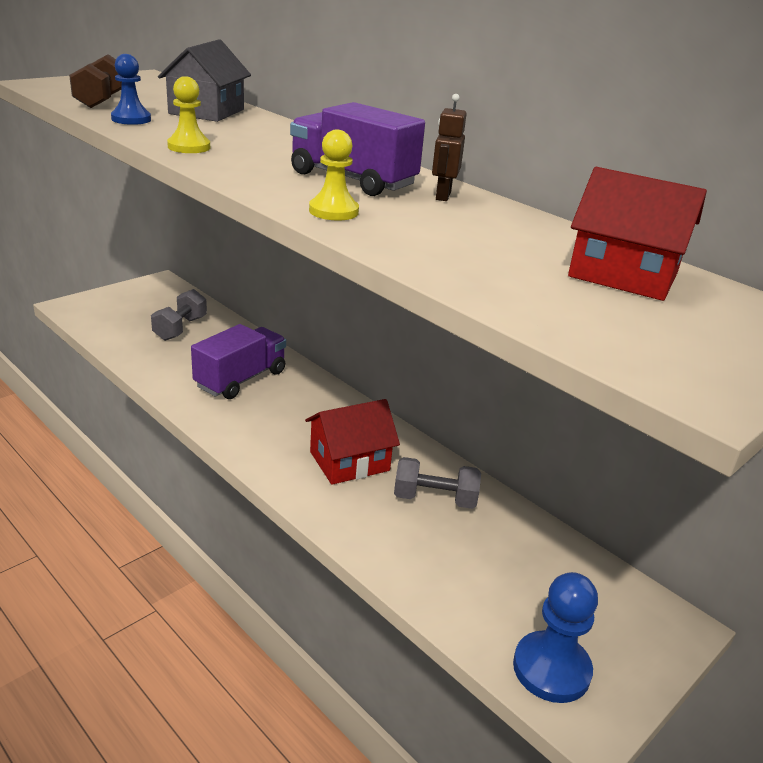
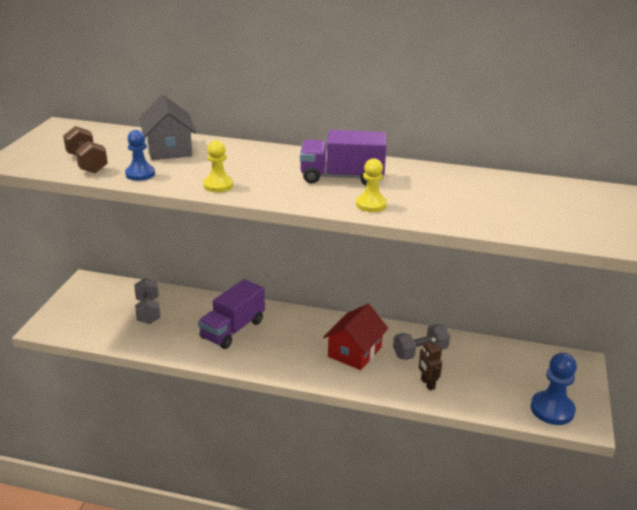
camera: 30 degrees left, 0 degrees up
purple truck [191,324,286,399] -> purple truck turned 150 degrees counterclockwise [198,279,265,349]
brown robot [432,94,467,201] -> brown robot moved to [419,338,442,390]
red house [568,167,707,301] -> none

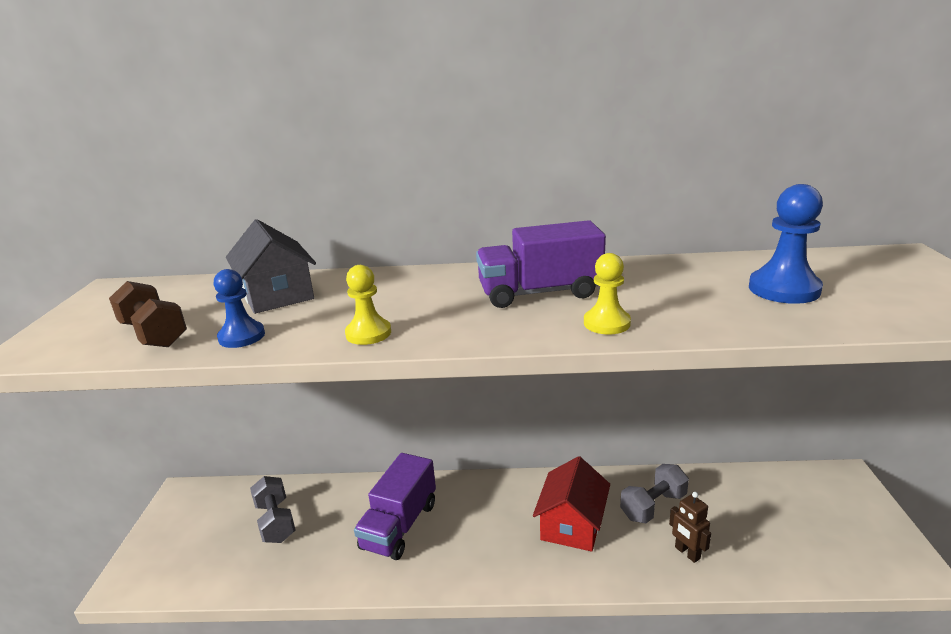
camera: 10 degrees left, 5 degrees down
blue pawn [530,353,577,425] -> blue pawn moved to [749,184,823,304]

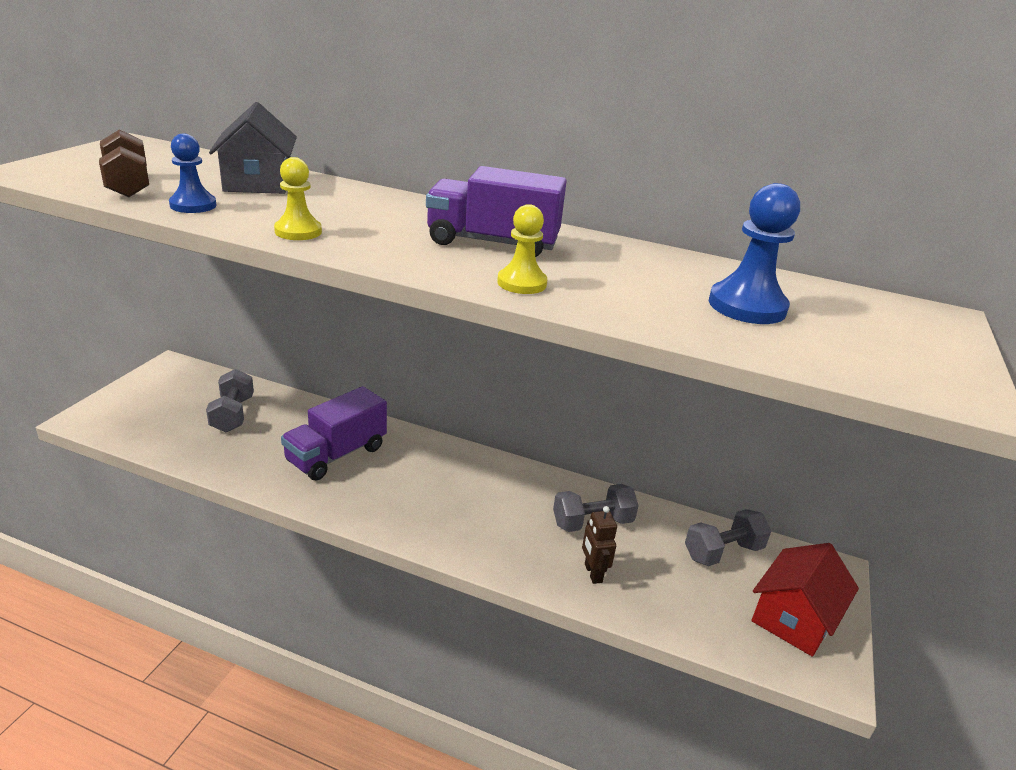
camera: 15 degrees right, 5 degrees up
red house [533,456,610,552] -> red house moved to [752,543,859,657]
none -> grey dumbbell [685,509,771,566]

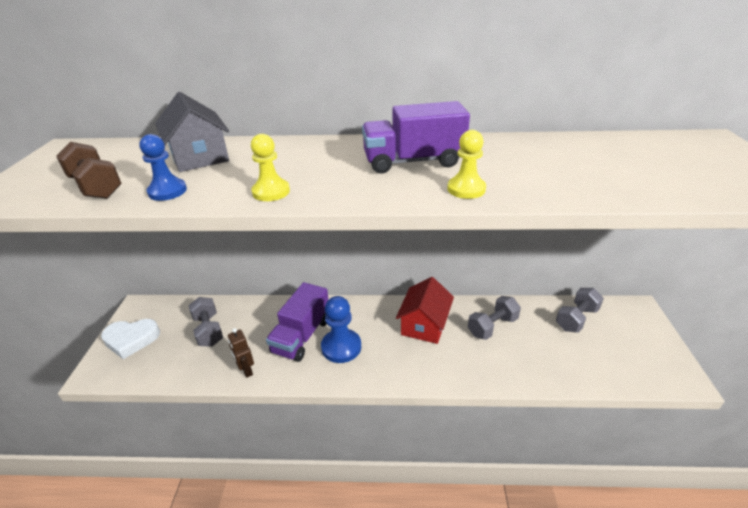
camera: 15 degrees left, 5 degrees up
brown robot [582,506,617,584] -> brown robot moved to [228,328,254,378]
blue pawn [709,183,800,324] -> blue pawn moved to [321,296,361,363]
red house [752,543,859,657] -> red house moved to [396,277,454,344]
none -> white heart [101,319,160,359]

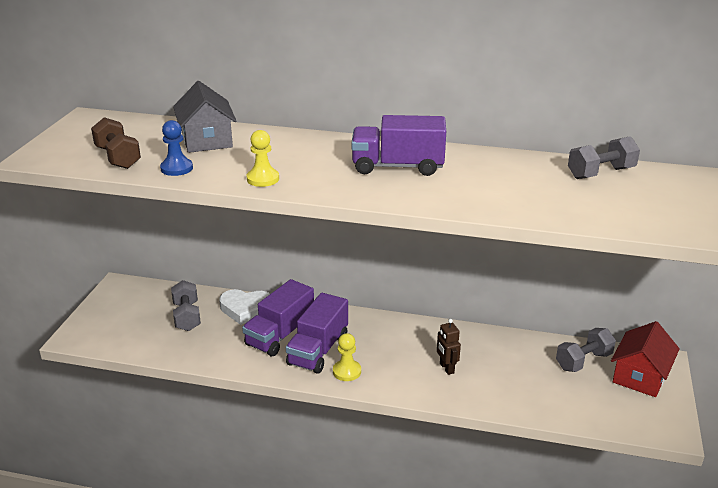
camera: 10 degrees right, 5 degrees down
white heart [101,319,160,359] -> white heart moved to [219,289,270,325]
brown robot [228,328,254,378] -> brown robot moved to [437,319,461,375]
blue pawn [321,296,361,363] -> purple truck [286,293,348,374]
red house [396,277,454,344] -> red house moved to [611,321,680,397]
yellow pawn [447,130,486,199] -> yellow pawn moved to [333,333,361,381]
grey dumbbell [468,296,521,340] -> grey dumbbell moved to [568,136,640,179]

